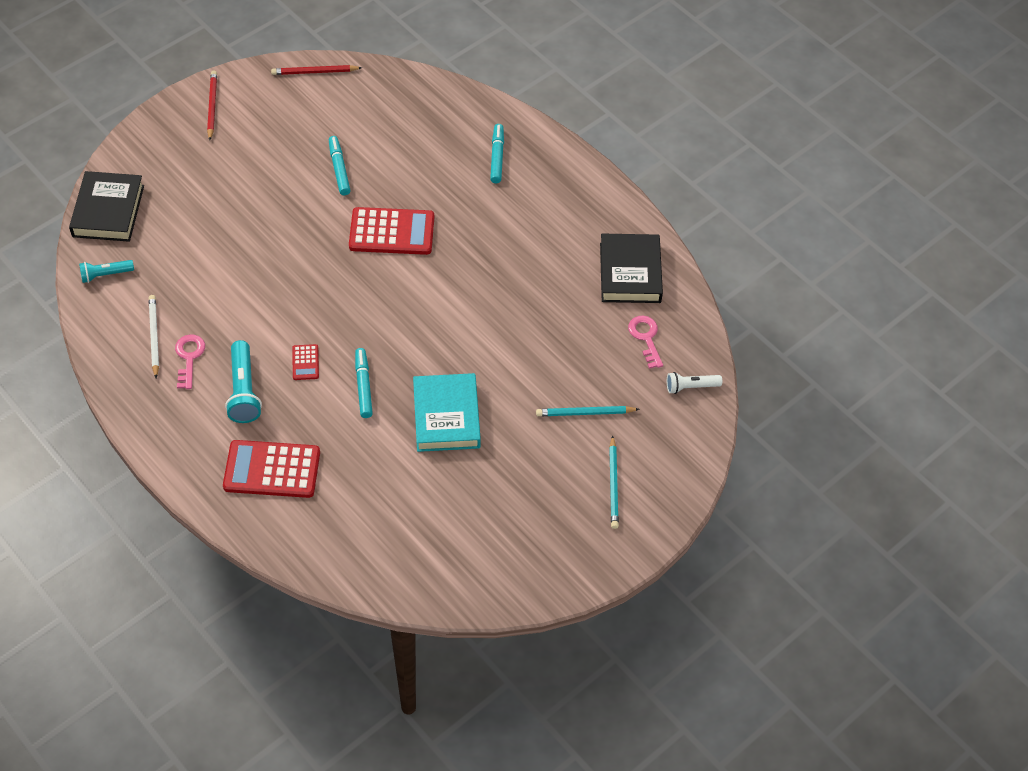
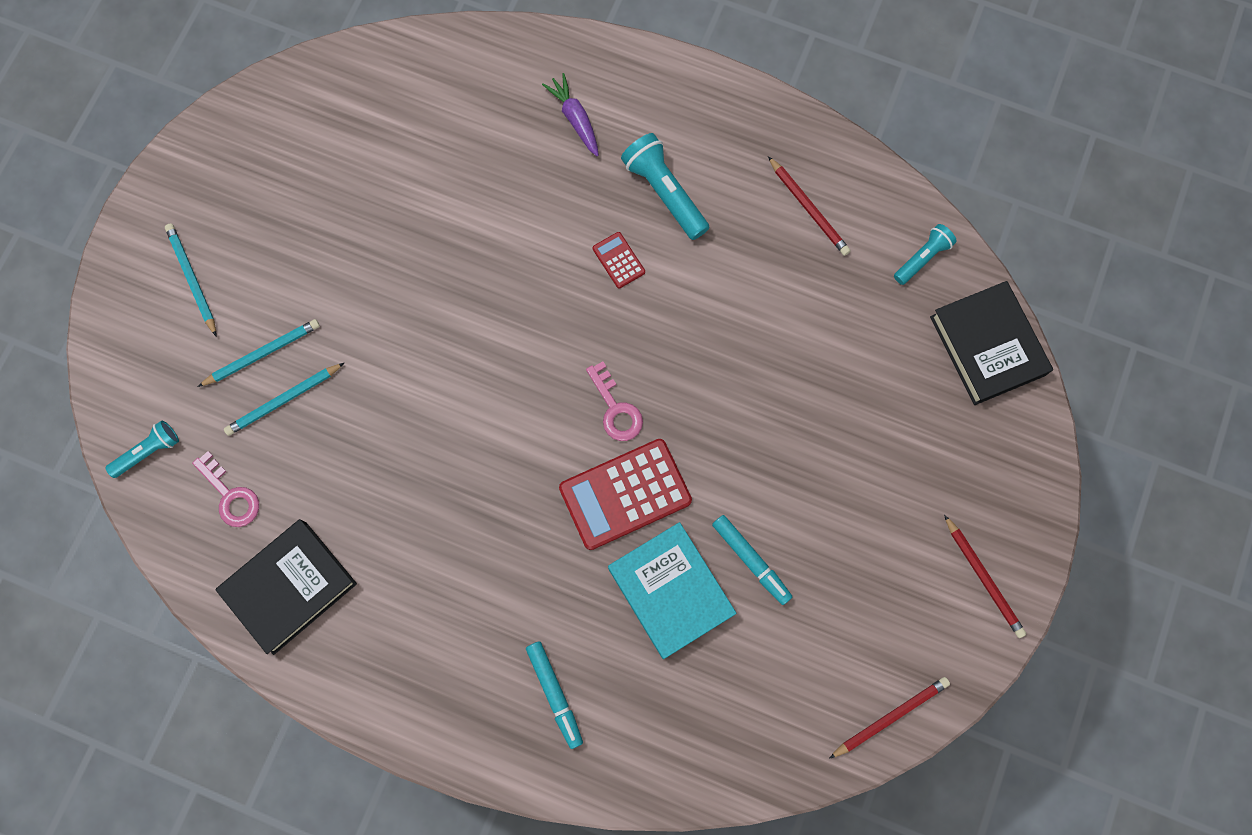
camera: 155 degrees right, 20 degrees up
white pencil [149,295,159,378] -> red pencil [768,156,851,256]
pink key [175,334,205,389] -> pink key moved to [586,361,643,441]
red calculator [223,440,320,498] -> purple carrot [542,73,599,157]
turquoise marker [355,348,373,418] -> none
turquoise book [413,373,481,452] -> turquoise book moved to [608,522,736,659]
black book [600,234,663,303] -> black book turned 75 degrees clockwise [215,519,357,655]
white flashlight [667,372,722,394] -> turquoise flashlight [105,421,179,478]
none -> turquoise pencil [224,363,344,436]

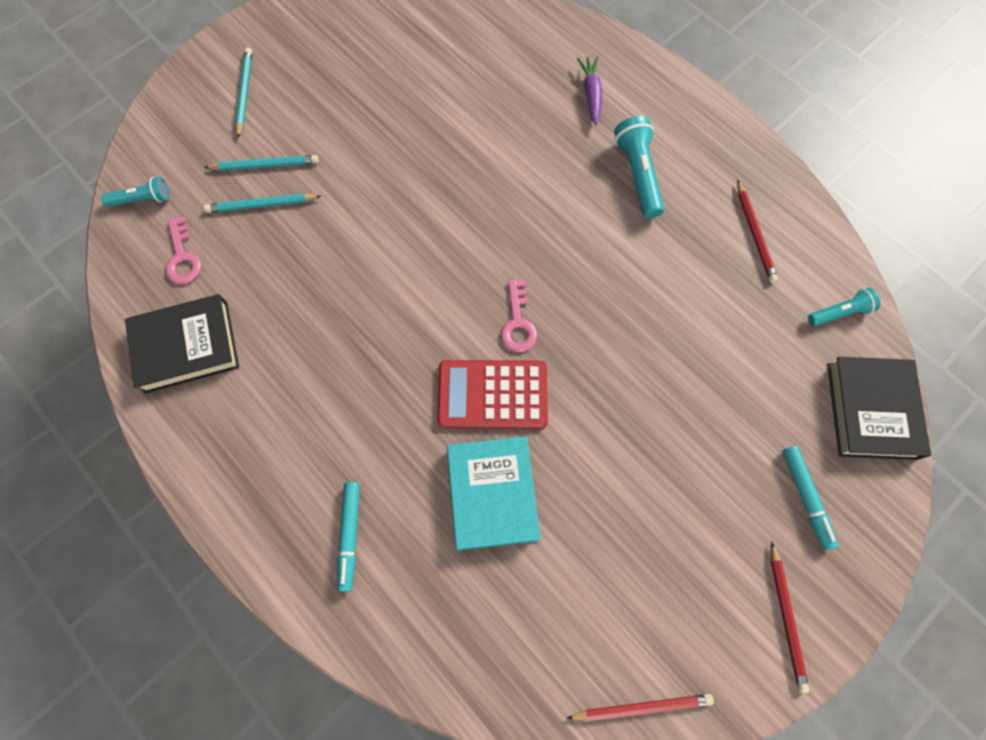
camera: 25 degrees right, 5 degrees down
red calculator [593,232,645,288] -> none
turquoise marker [712,515,792,605] -> turquoise marker moved to [783,446,838,550]

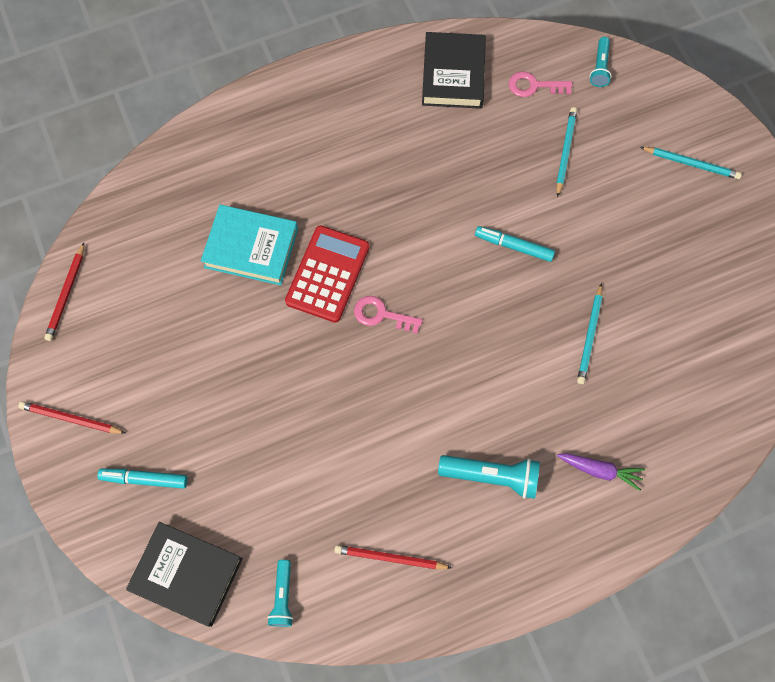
camera: 110 degrees right, 0 degrees up
turquoise pencil [204,155,319,171] -> turquoise pencil moved to [577,283,602,384]
turquoise marker [337,482,360,591] -> turquoise marker moved to [475,226,555,262]

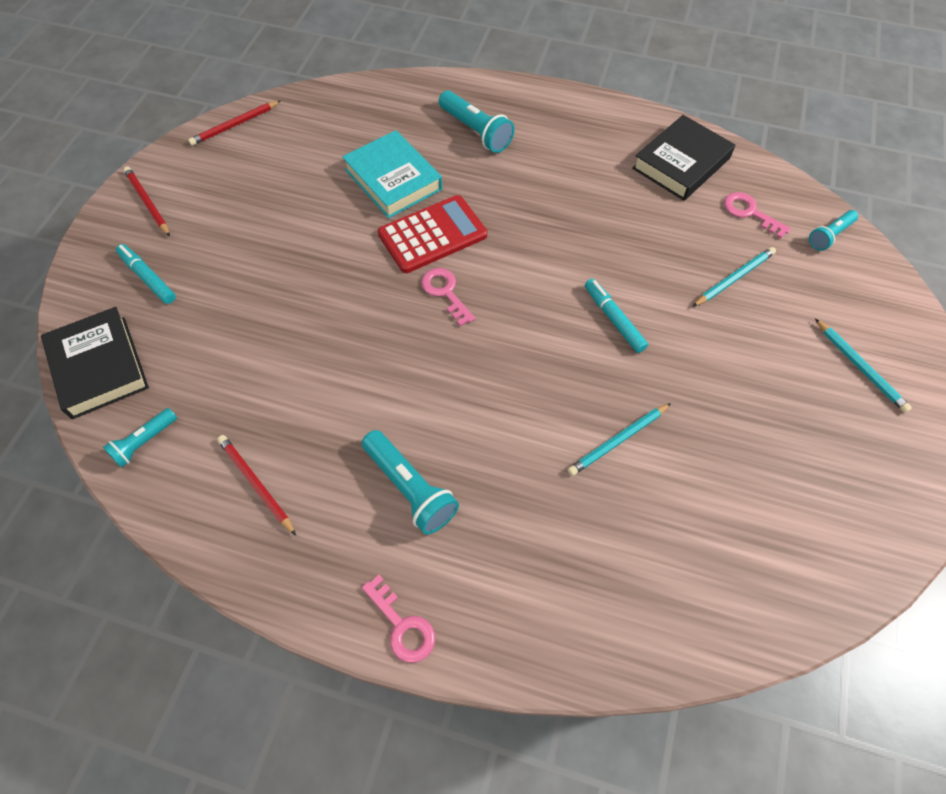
camera: 40 degrees right, 10 degrees down
purple carrot [557,453,645,491] -> none
none -> pink key [362,575,435,663]
none -> turquoise flashlight [439,90,515,153]

